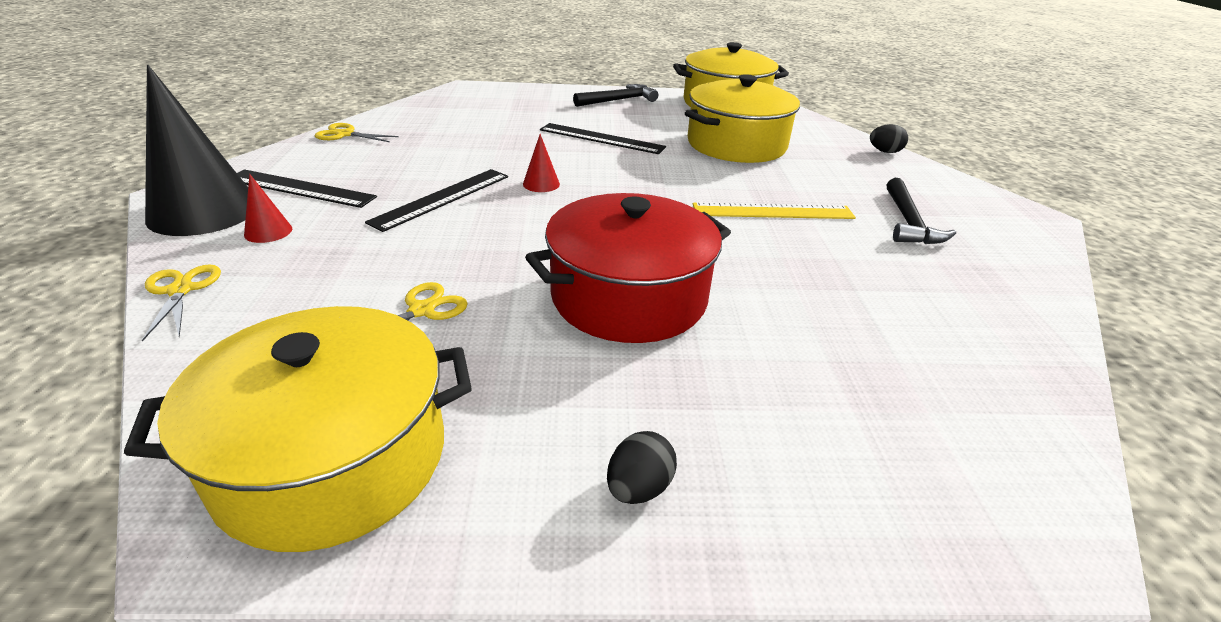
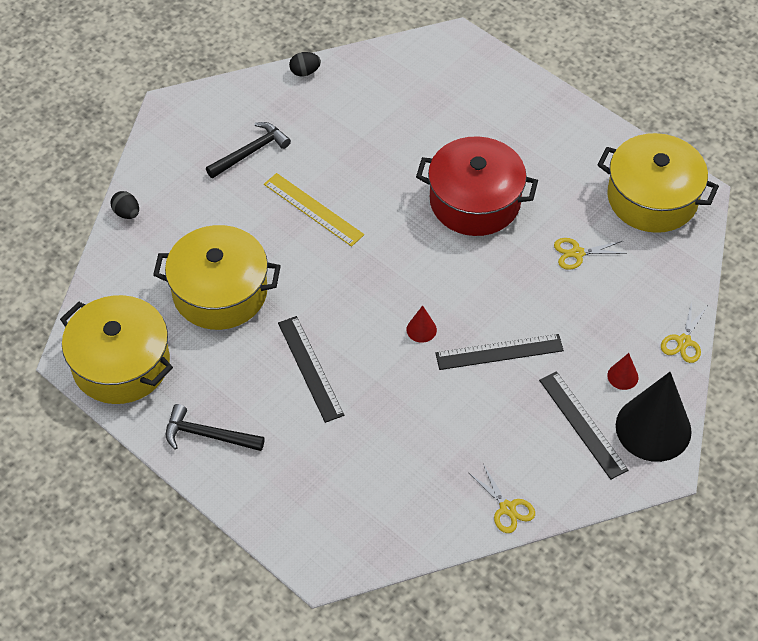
camera: 135 degrees left, 20 degrees up
black egg [607,431,677,504] -> black egg moved to [289,52,321,76]

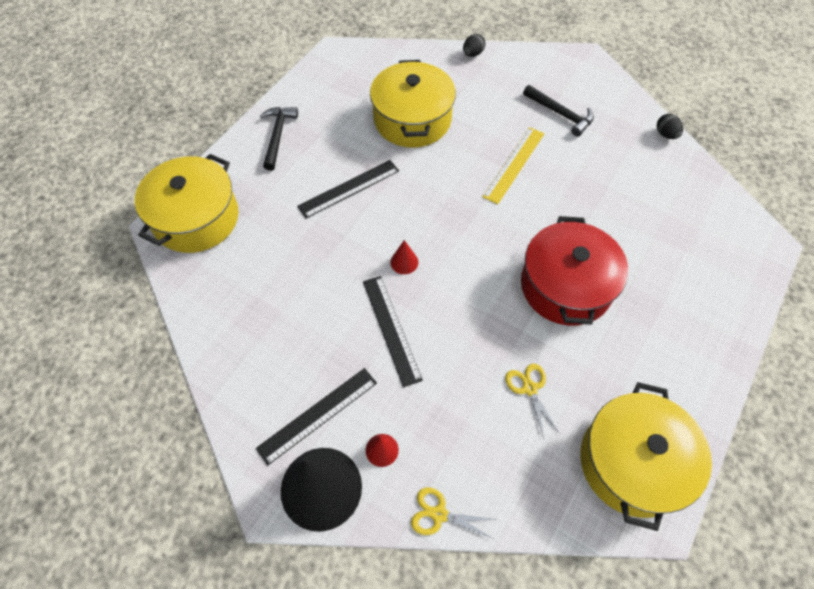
camera: 80 degrees right, 5 degrees up
yellow pot [60,295,173,404] -> yellow pot moved to [135,154,239,253]
yellow scissors [469,464,535,533] -> none

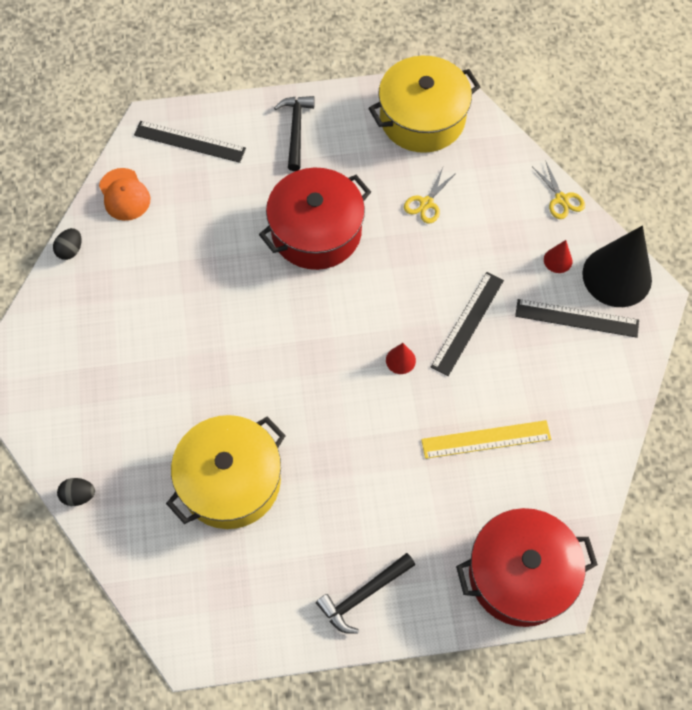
camera: 130 degrees left, 5 degrees up
yellow pot [135,154,239,253] -> red pot [456,508,598,627]
black ruler [297,160,399,218] -> black ruler moved to [134,121,246,163]
yellow ruler [482,127,544,204] -> yellow ruler moved to [421,420,551,459]
black hammer [523,85,594,137] -> black hammer moved to [274,96,315,171]
none -> orange cap [99,168,150,221]

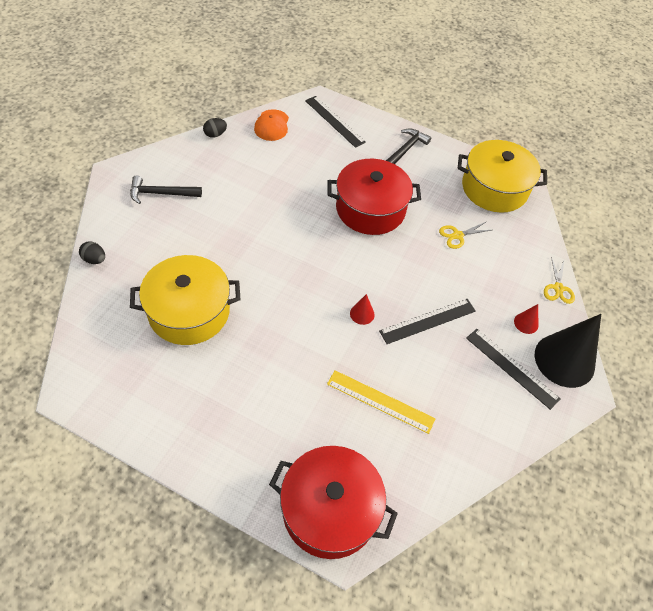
camera: 30 degrees right, 10 degrees down
black hammer [316,553,415,634] -> black hammer moved to [130,176,202,204]

